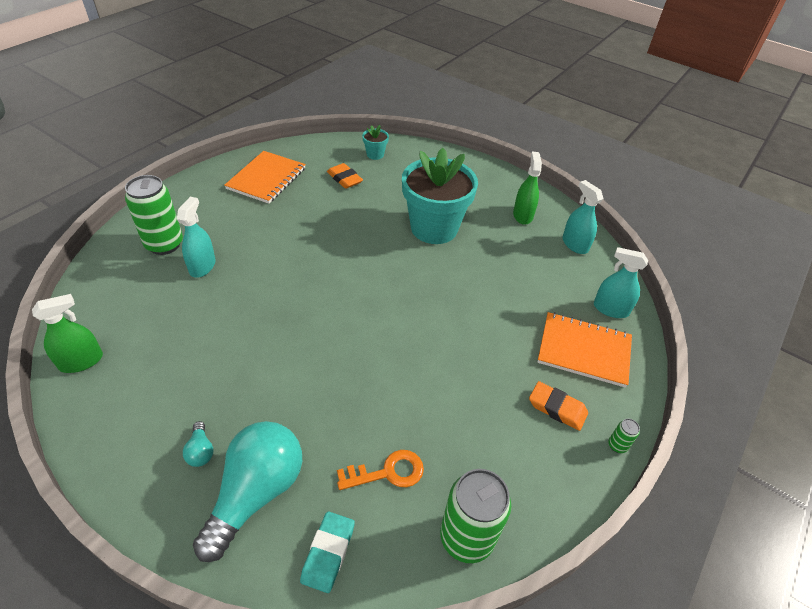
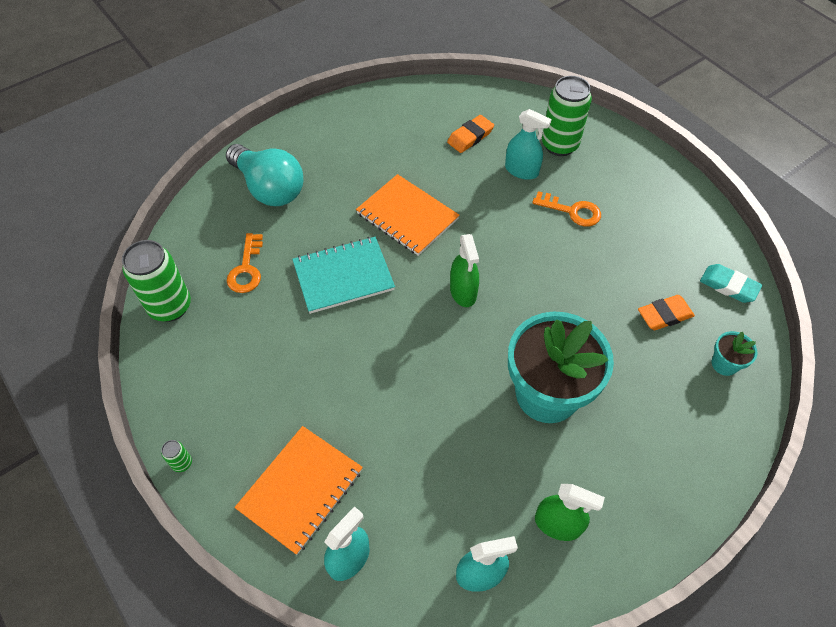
camera: 110 degrees right, 10 degrees up
green spray bottle [32,294,103,373] -> green spray bottle moved to [450,234,479,307]
turquoise light bulb [183,421,213,467] -> none
orange notebook [224,151,306,204] -> orange notebook moved to [356,174,460,256]
turquoise eraser [300,512,355,593] -> turquoise eraser moved to [700,264,762,303]
orange eraser [529,381,588,431] -> orange eraser moved to [447,115,494,153]
none -> turquoise notebook [292,237,395,314]
none -> orange key [532,191,601,227]

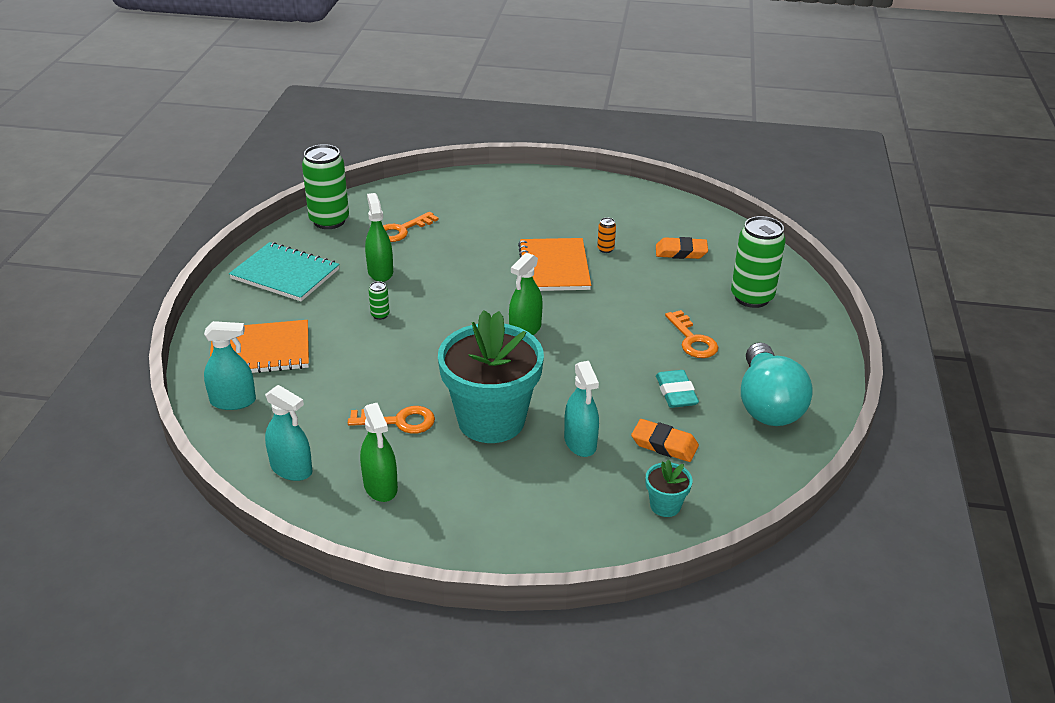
camera: 45 degrees right, 20 degrees down
green can [161,440,192,472] -> green can moved to [369,281,390,320]
turquoise light bulb [226,144,303,206] -> turquoise light bulb moved to [741,342,813,426]
turquoise notebook [292,237,395,314] -> turquoise notebook moved to [229,242,340,301]
turquoise spray bottle [505,109,552,180] -> turquoise spray bottle moved to [564,361,599,457]
turquoise eraser [700,264,762,303] -> turquoise eraser moved to [656,370,699,408]
none -> orange key [348,406,435,434]
none -> green spray bottle [365,193,393,282]
none -> orange can [597,218,616,253]

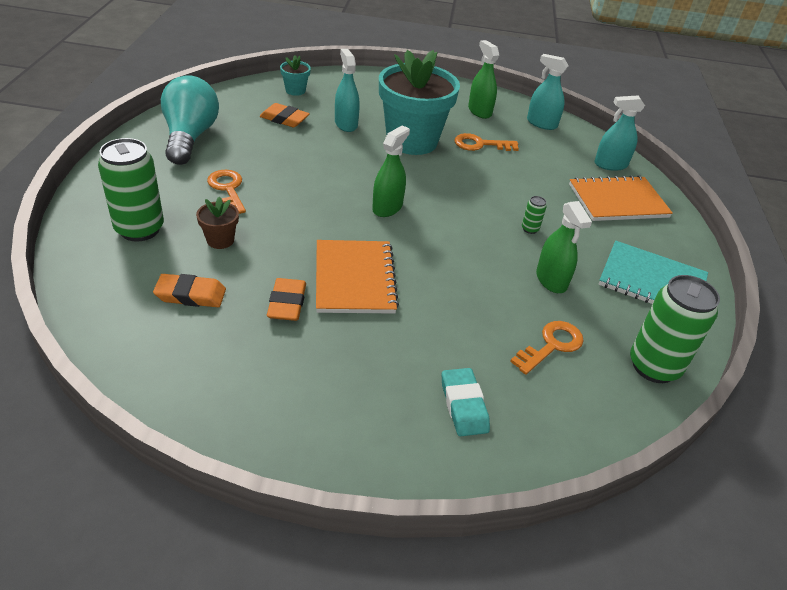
camera: 175 degrees right, 5 degrees up
orange can [597,218,616,253] -> orange eraser [267,278,306,321]
turquoise eraser [656,370,699,408] -> turquoise eraser moved to [442,368,490,436]
none -> brown flower pot [196,196,239,249]

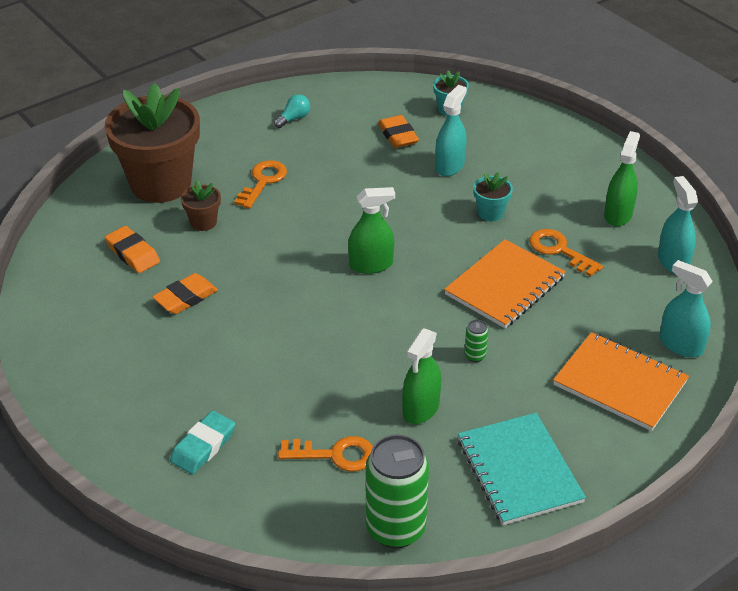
camera: 50 degrees right, 0 degrees up
green can [98,138,164,242] -> brown flower pot [105,83,200,203]
turquoise light bulb [161,75,219,165] -> turquoise light bulb [274,94,310,128], size x0.40
orange notebook [316,240,399,314] -> orange notebook moved to [444,239,566,328]
turquoise flower pot [379,50,460,155] -> turquoise flower pot [473,172,513,221], size x0.42

